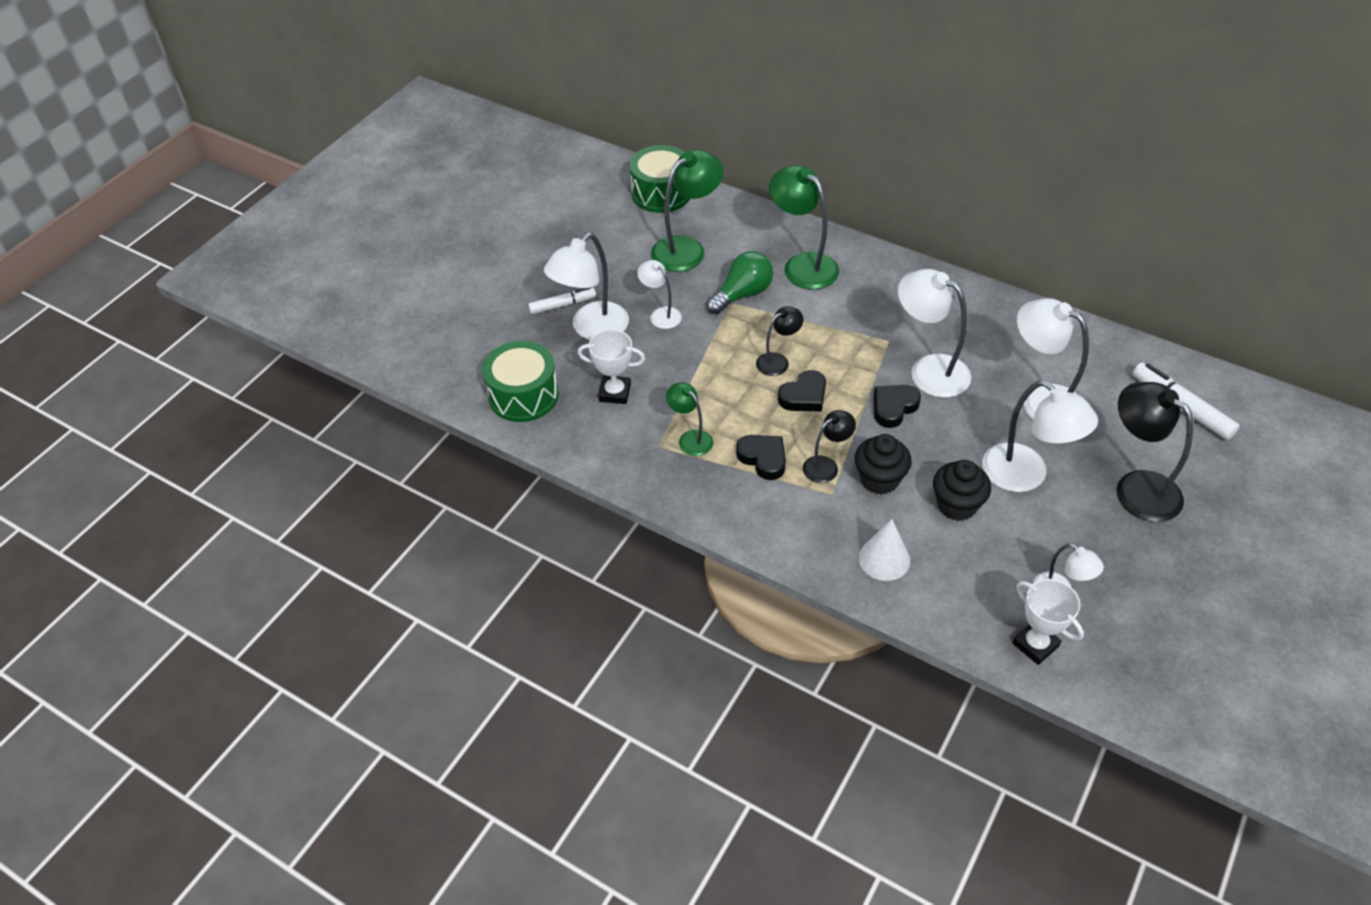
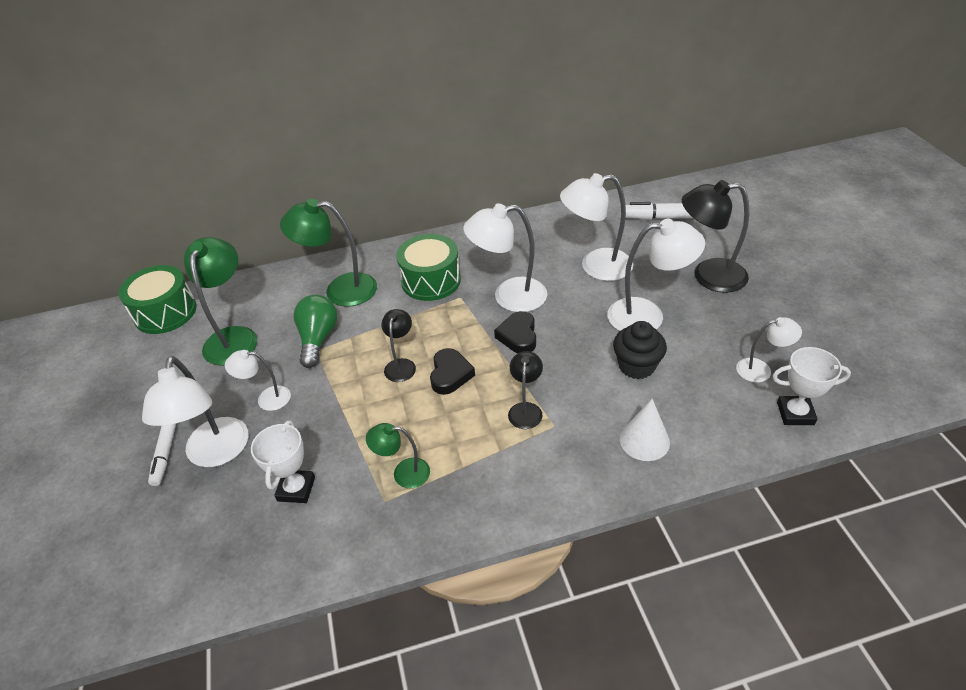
camera: 45 degrees left, 5 degrees down
green drum [482,341,559,422] -> green drum moved to [396,234,461,301]
white marker [528,288,596,314] -> white marker turned 150 degrees clockwise [148,423,176,486]
white trophy [578,329,645,404] -> white trophy turned 45 degrees counterclockwise [251,421,315,503]
black heart [736,435,786,480] -> none
black cupcake [855,434,912,495] -> none

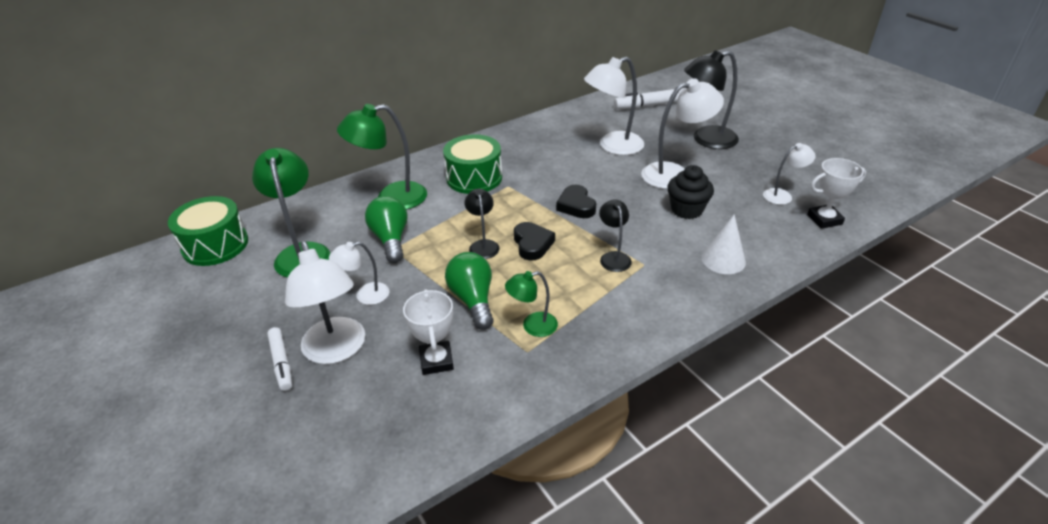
camera: 20 degrees left, 5 degrees down
white lamp [463,203,547,312] -> none
none -> green light bulb [445,252,494,330]

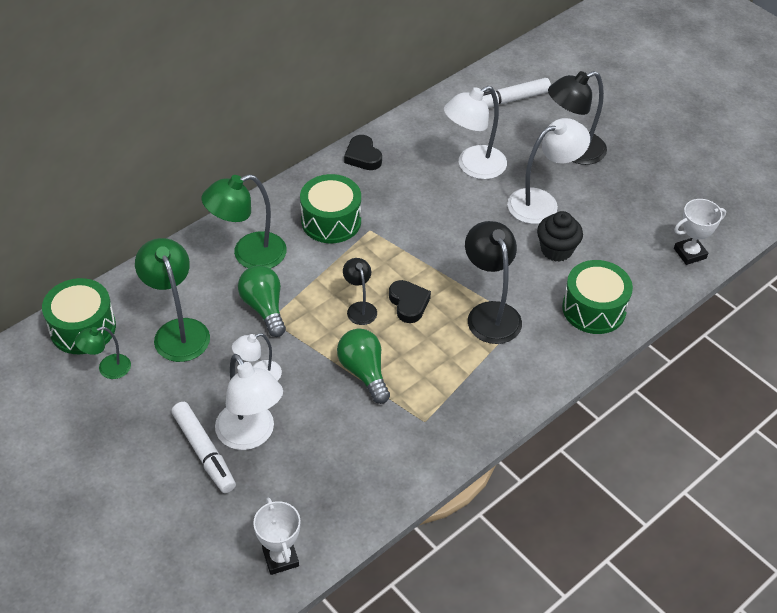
camera: 10 degrees left, 10 degrees up
white marker [267,327,292,391] -> white marker [171,402,236,493], size x1.52
white trophy [403,289,454,375] -> white trophy moved to [253,497,300,575]
green lamp [505,271,558,337] -> green lamp moved to [75,327,131,379]
black heart [556,185,596,218] -> black heart moved to [344,135,382,170]
black lamp [599,200,632,272] -> black lamp [465,221,522,344], size x1.80
white cone [702,214,746,274] -> green drum [562,260,633,334]
white lamp [763,143,816,205] -> none

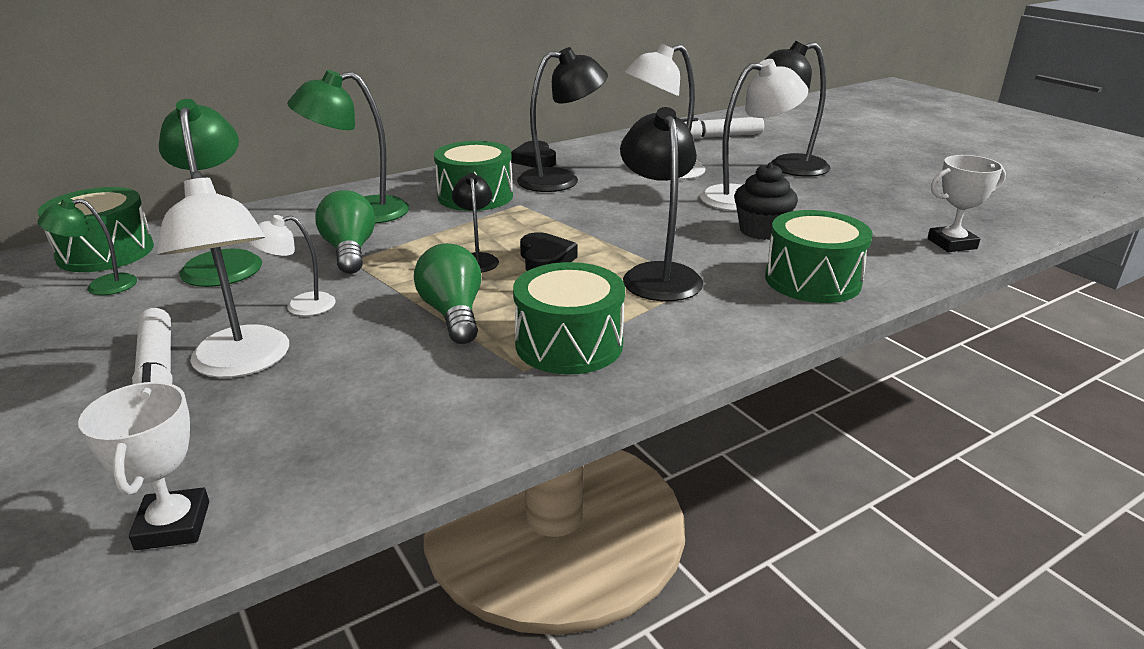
camera: 10 degrees right, 20 degrees down
none -> green drum [513,262,625,375]
none -> black lamp [517,47,608,192]

